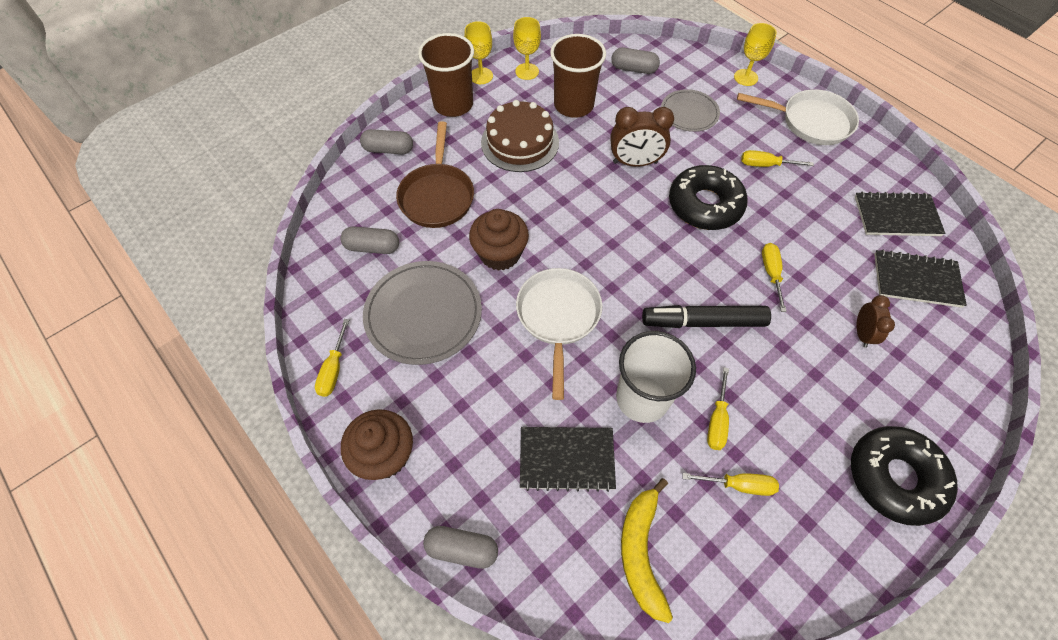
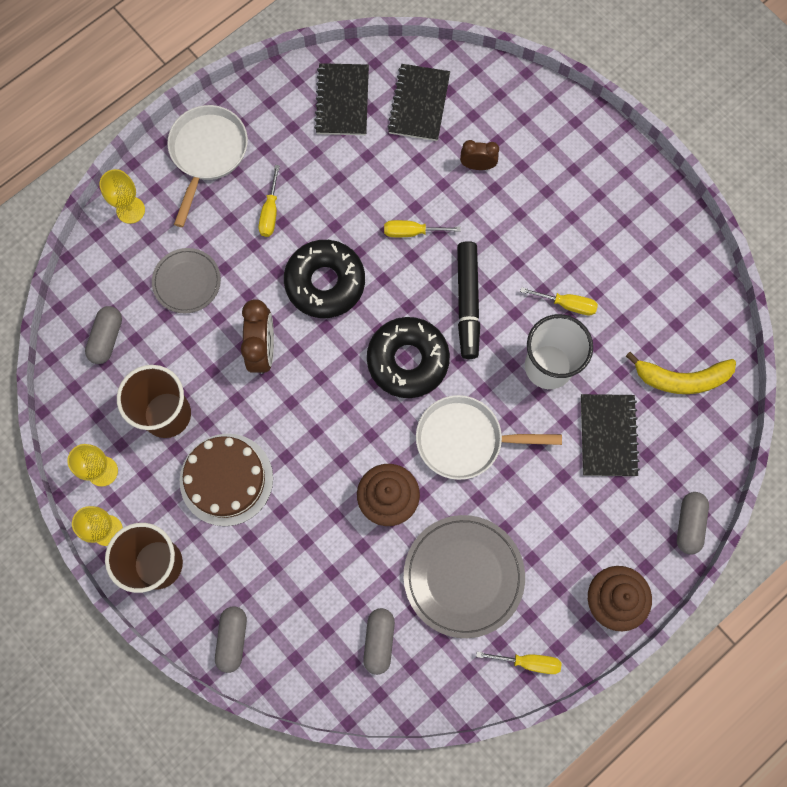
camera: 90 degrees left, 15 degrees up
brown pan [396,121,474,228] -> none
yellow screwdriver [683,473,779,496] -> none
black donut [851,426,958,526] -> black donut moved to [367,317,450,398]

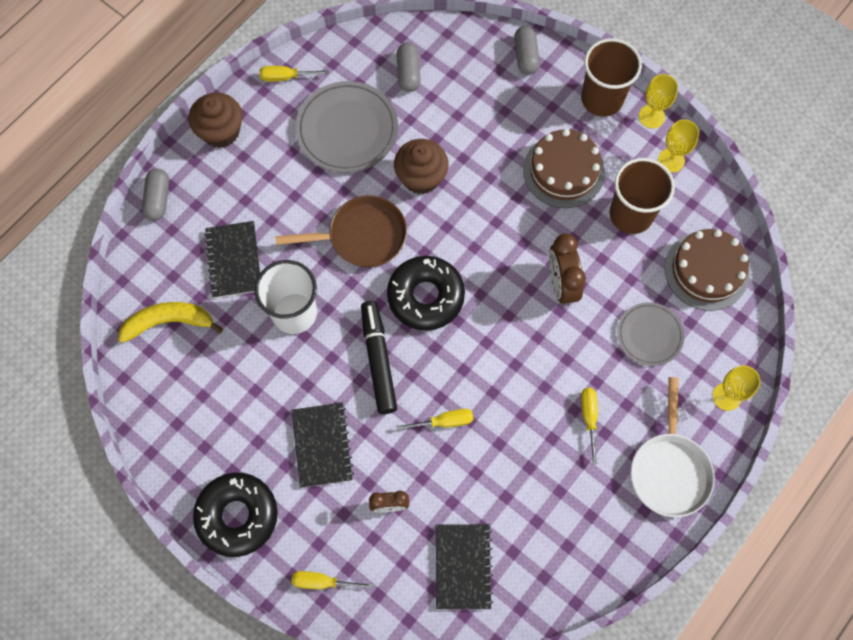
camera: 170 degrees right, 5 degrees down
grey capsule [85,306,122,364] -> brown cake [664,229,750,311]
black donut [284,240,365,318] -> black donut moved to [193,472,278,557]
black notebook [314,63,369,135] -> black notebook moved to [291,402,354,488]
white pan [416,395,562,480] -> brown pan [275,195,407,268]
yellow screwdriver [520,287,598,315] -> yellow screwdriver moved to [292,571,373,589]

